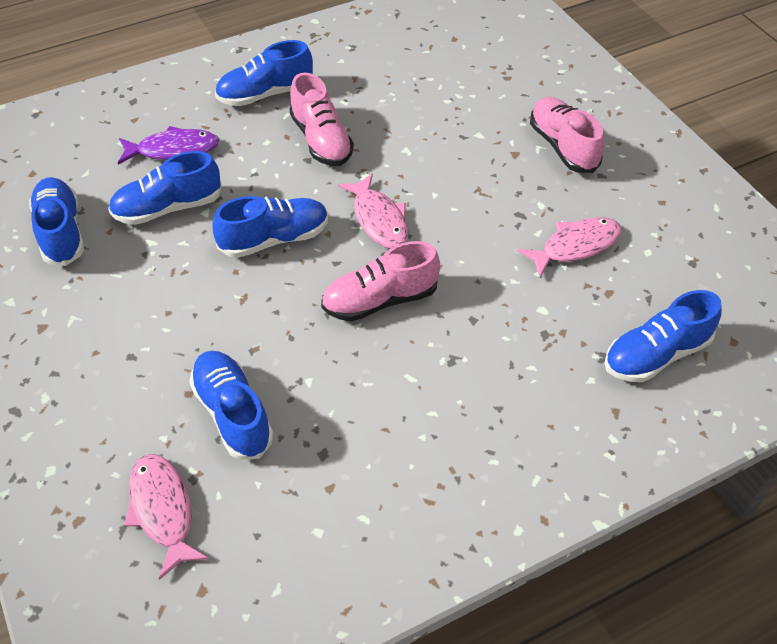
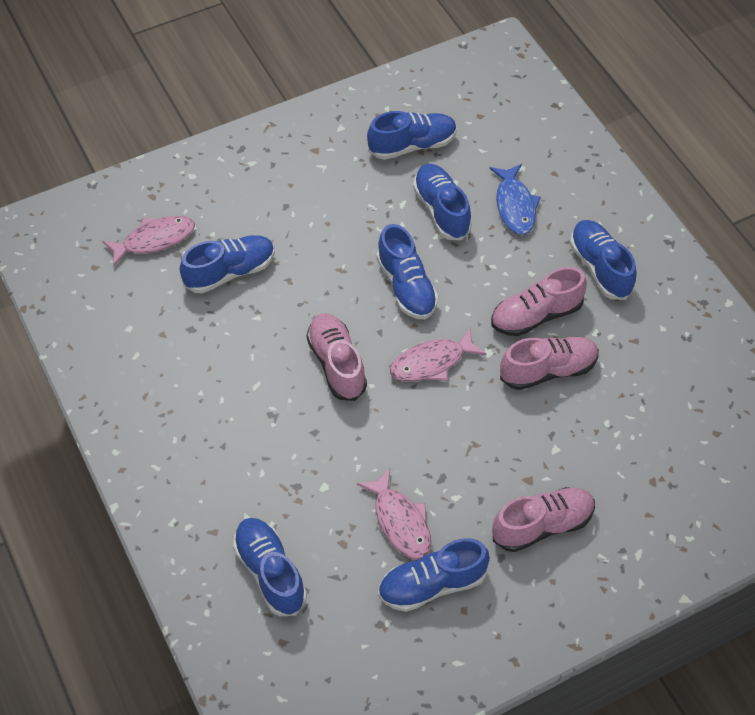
camera: 90 degrees right, 5 degrees up
purple fish [118,126,220,165] -> blue fish [490,164,541,235]
none -> blue shoe [378,538,490,612]
none -> pink shoe [500,337,599,390]

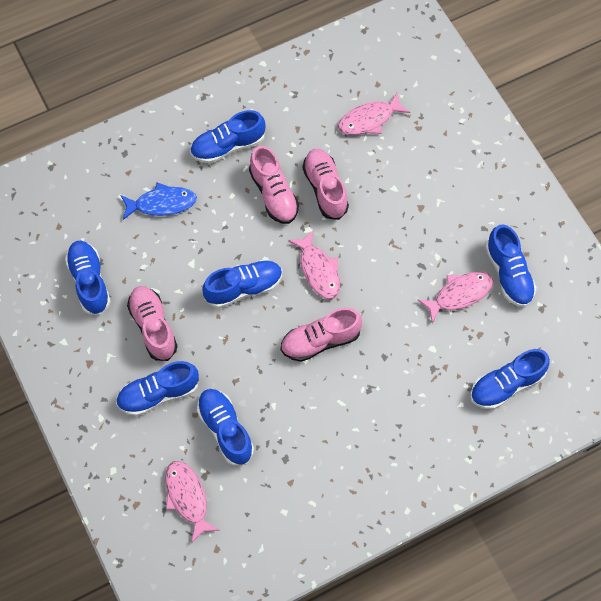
camera: 90 degrees left, 10 degrees up
blue shoe [413,164,472,241] -> blue shoe moved to [116,361,199,416]
pink shoe [492,487,595,552] -> pink shoe moved to [127,286,177,361]
none -> pink fish [338,92,410,135]

